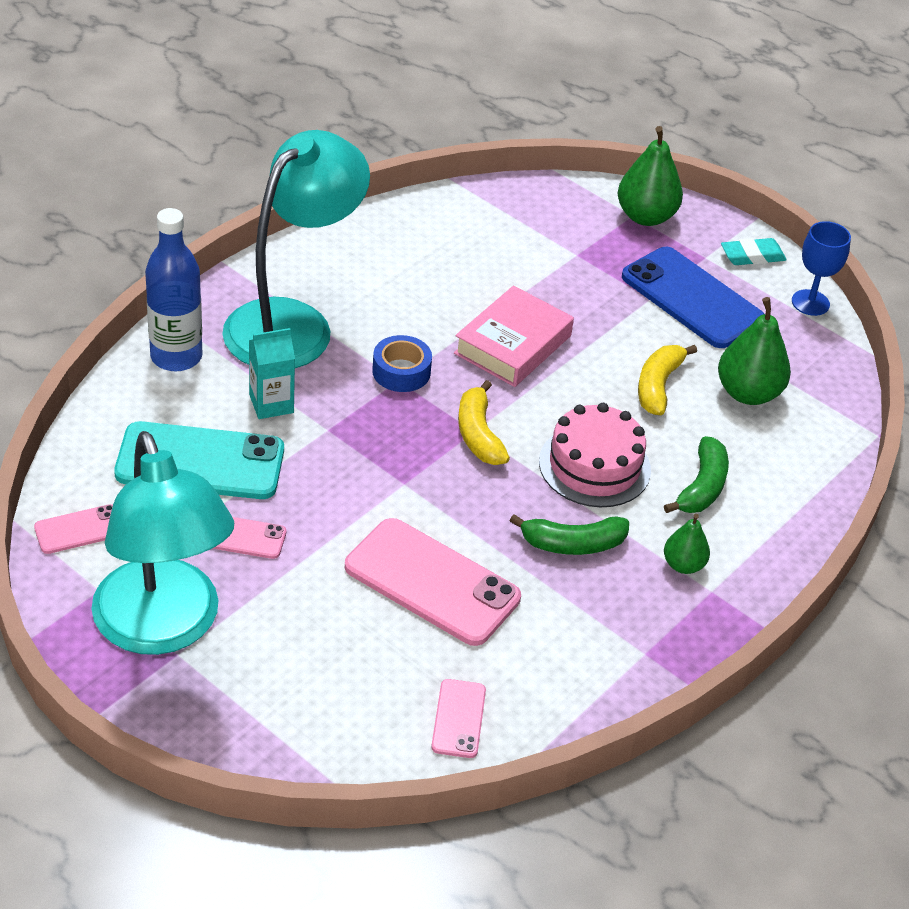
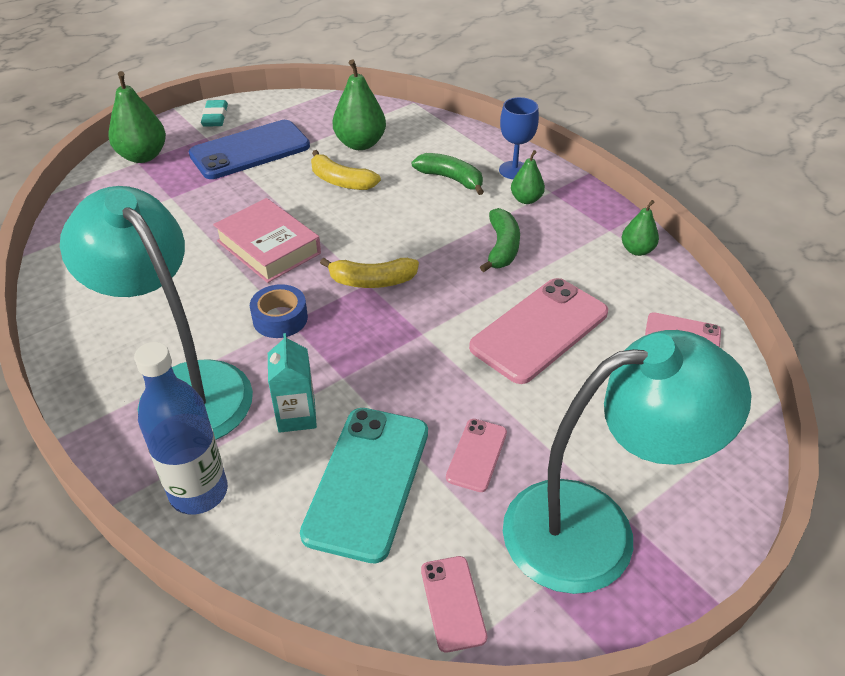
camera: 75 degrees left, 0 degrees up
pink cake [539,403,651,507] -> none
blue goblet [792,221,851,316] -> blue goblet moved to [499,97,539,179]
none -> green pear [622,200,659,256]

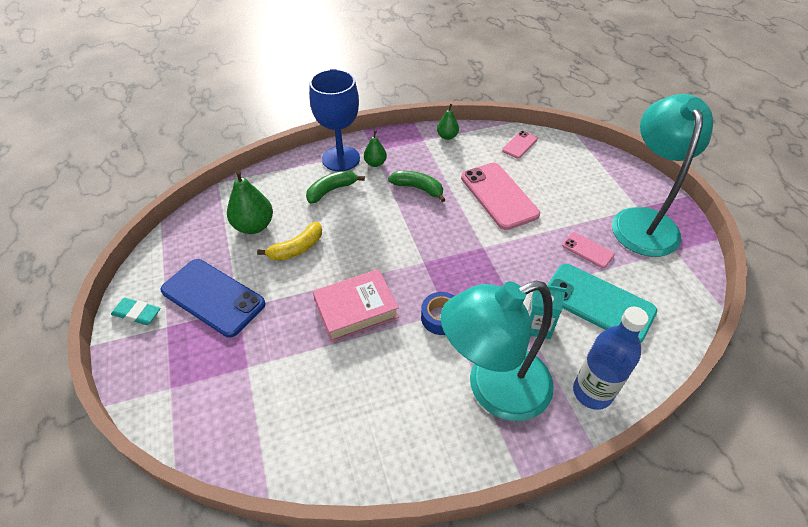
camera: 70 degrees left, 5 degrees up
green pear [108,71,166,163] -> none
blue phone [189,120,310,179] -> blue phone turned 45 degrees counterclockwise [161,259,266,337]
yellow banana [320,258,419,288] -> none
pink phone [421,556,487,653] -> none
blue goblet [499,97,539,179] -> blue goblet [309,69,360,171], size x1.71

